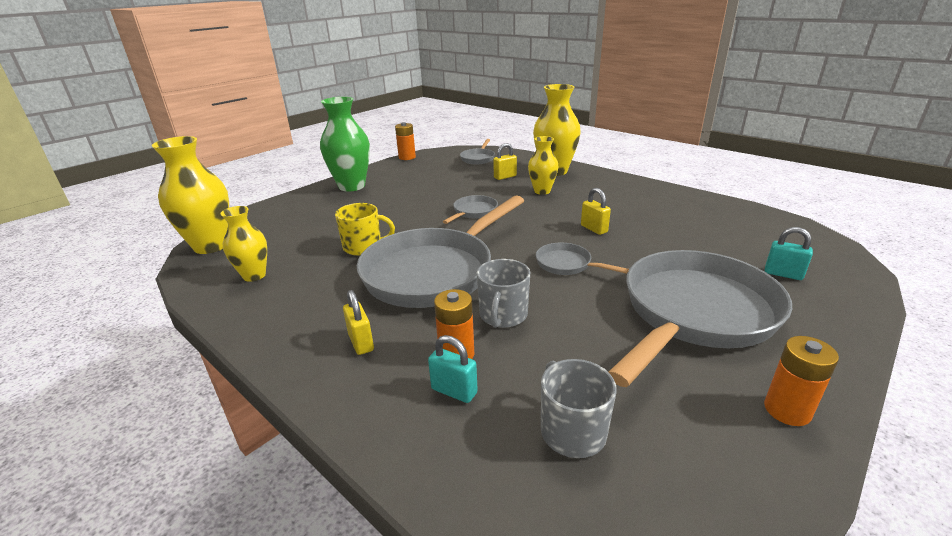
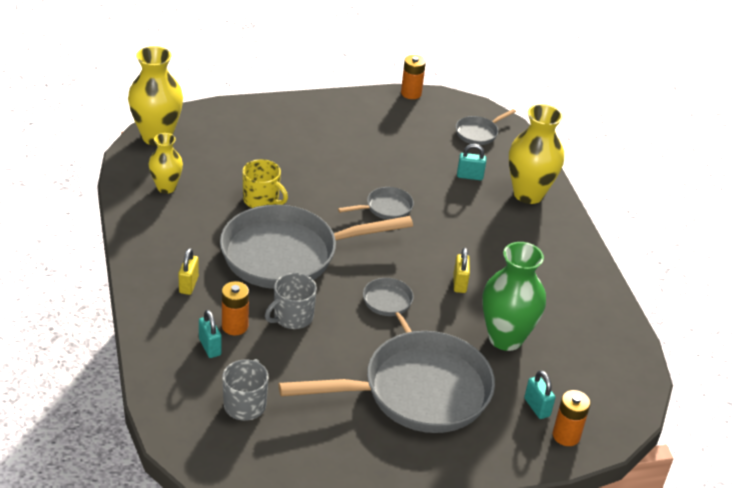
camera: 30 degrees right, 10 degrees up
green vase [320,97,370,191] -> green vase moved to [482,242,546,351]
yellow padlock [493,143,517,180] -> turquoise padlock [457,144,486,180]
yellow vase [528,136,558,195] -> none
orange battery [764,336,839,426] -> orange battery moved to [553,390,590,446]

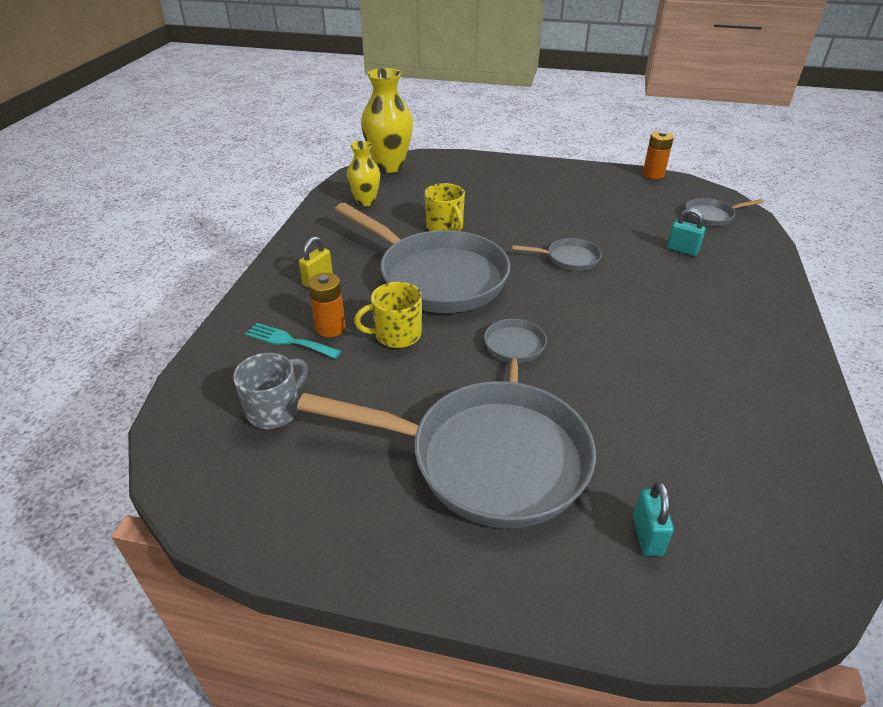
camera: 30 degrees right, 0 degrees up
turquoise padlock [199,310,222,358] -> turquoise fork [245,323,341,359]
grey pan [220,204,413,289] -> grey pan turned 150 degrees counterclockwise [335,203,510,313]
grey mug [265,273,317,329] -> yellow mug [354,282,422,348]
yellow padlock [454,248,470,293] -> none
green vase [482,242,546,351] -> none
yellow vase [509,104,564,204] -> none
orange battery [553,390,590,446] -> none

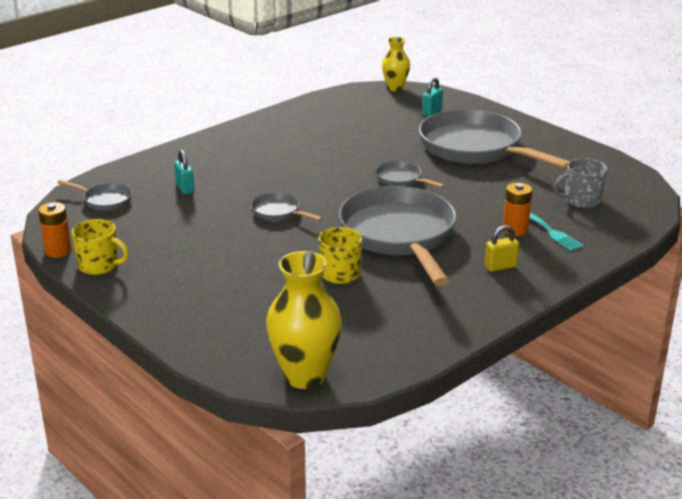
camera: 145 degrees left, 10 degrees down
yellow vase [347,141,380,206] -> yellow vase moved to [382,37,410,91]
yellow mug [354,282,422,348] -> yellow mug moved to [72,219,129,275]
grey pan [484,319,547,383] -> grey pan turned 90 degrees clockwise [375,161,445,188]

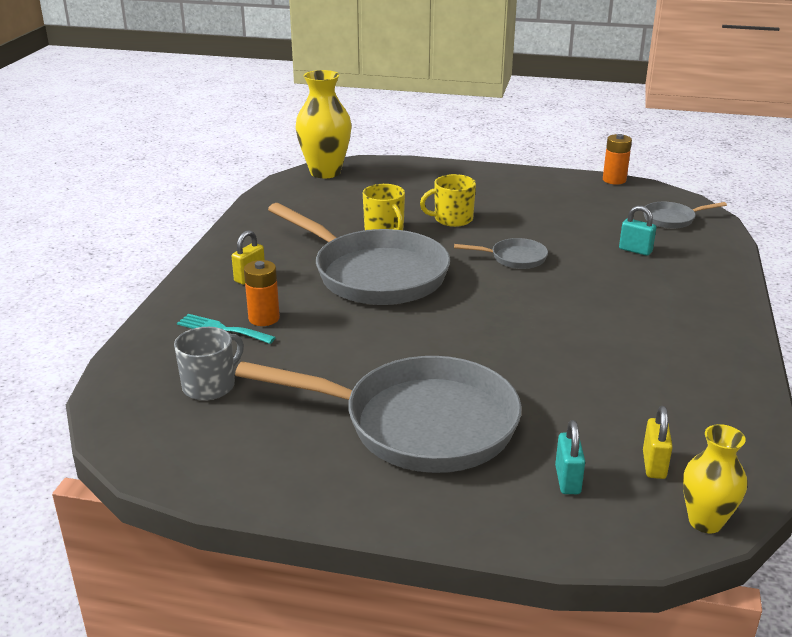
camera: 145 degrees right, 0 degrees up
yellow mug [72,219,129,275] -> yellow mug moved to [420,174,476,227]
grey pan [375,161,445,188] -> none
none -> yellow padlock [643,406,673,479]

